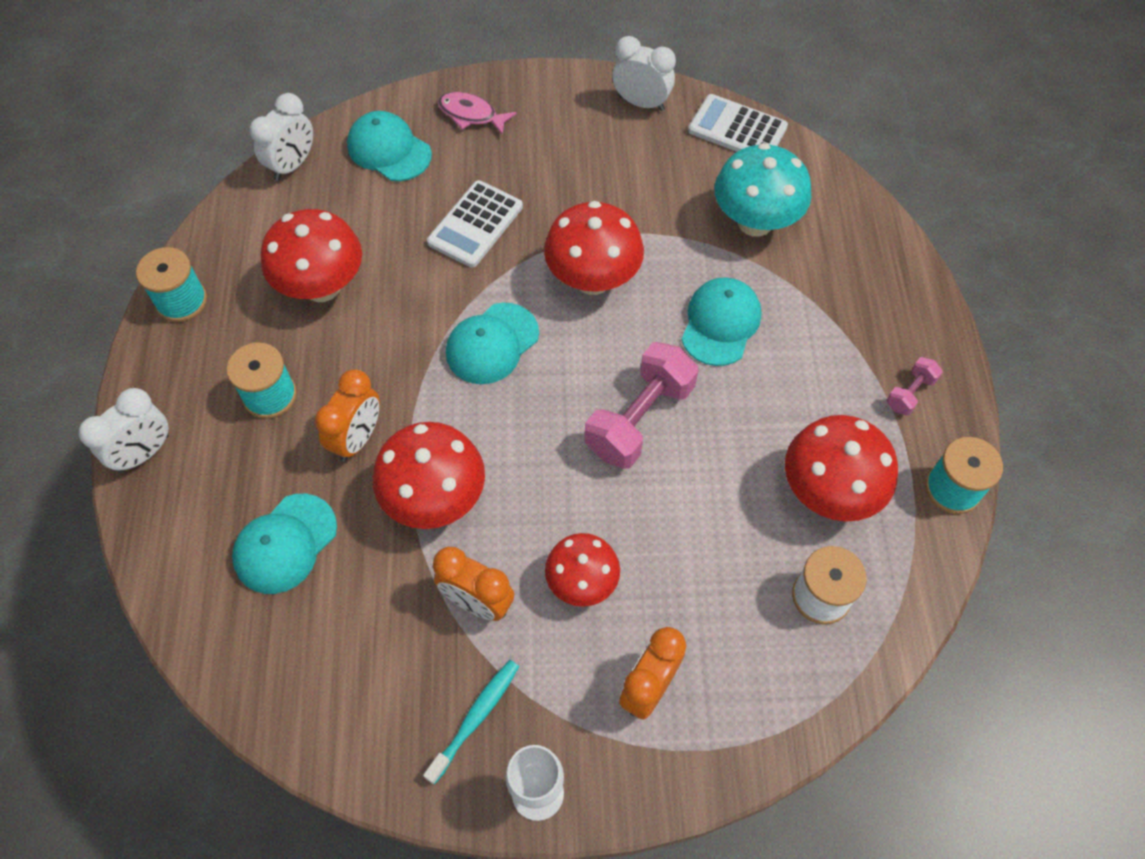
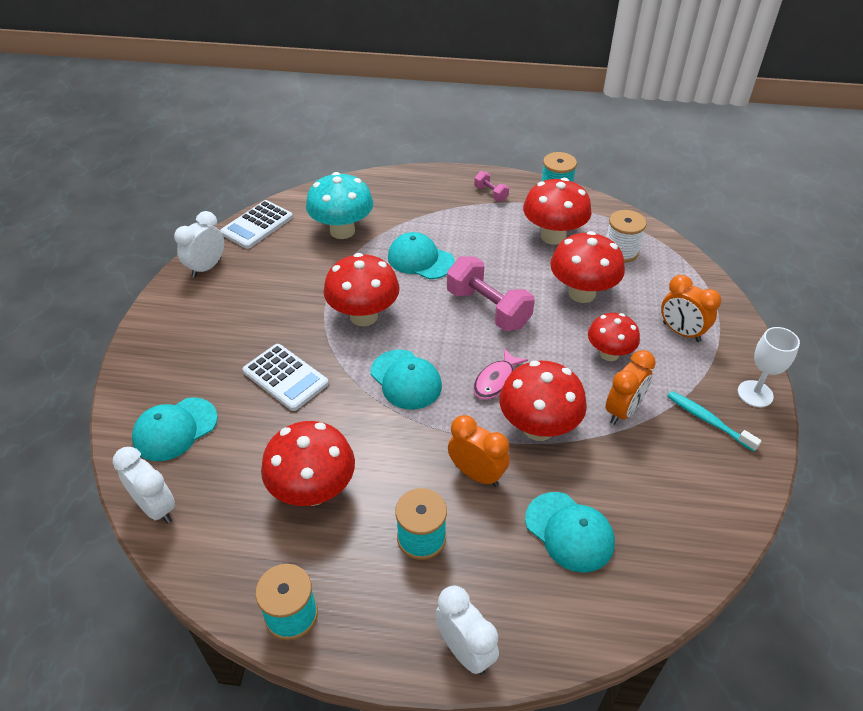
camera: 80 degrees left, 15 degrees down
pink fish [437,92,517,136] -> pink fish moved to [473,348,528,400]
none -> red mushroom [550,231,625,303]

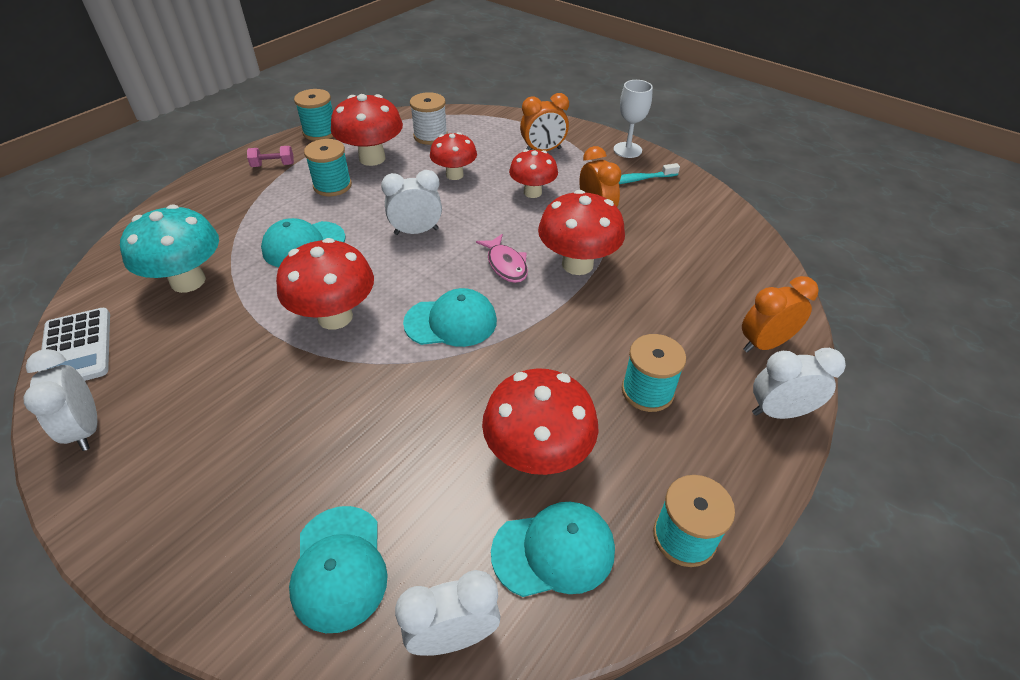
camera: 60 degrees left, 0 degrees up
white calculator [243,344,329,411] -> none
pink dumbbell [447,256,535,331] -> white clock [381,170,442,235]
orange clock [448,415,510,487] -> orange clock moved to [742,276,819,353]
turquoise cap [525,492,615,573] -> turquoise cap moved to [491,502,615,597]
red mushroom [550,231,625,303] -> red mushroom [430,132,477,180], size x0.65
none -> turquoise spool [304,139,352,196]

